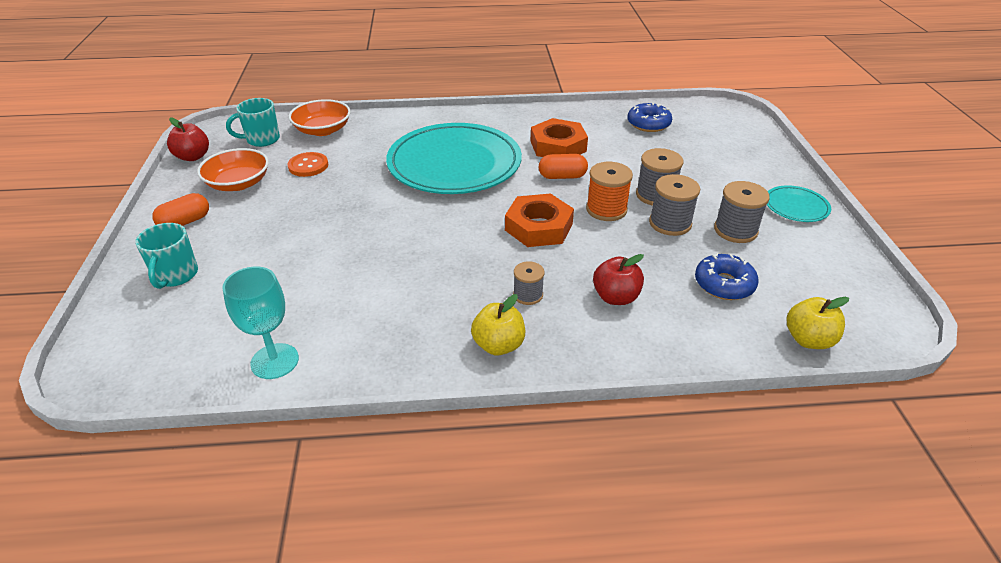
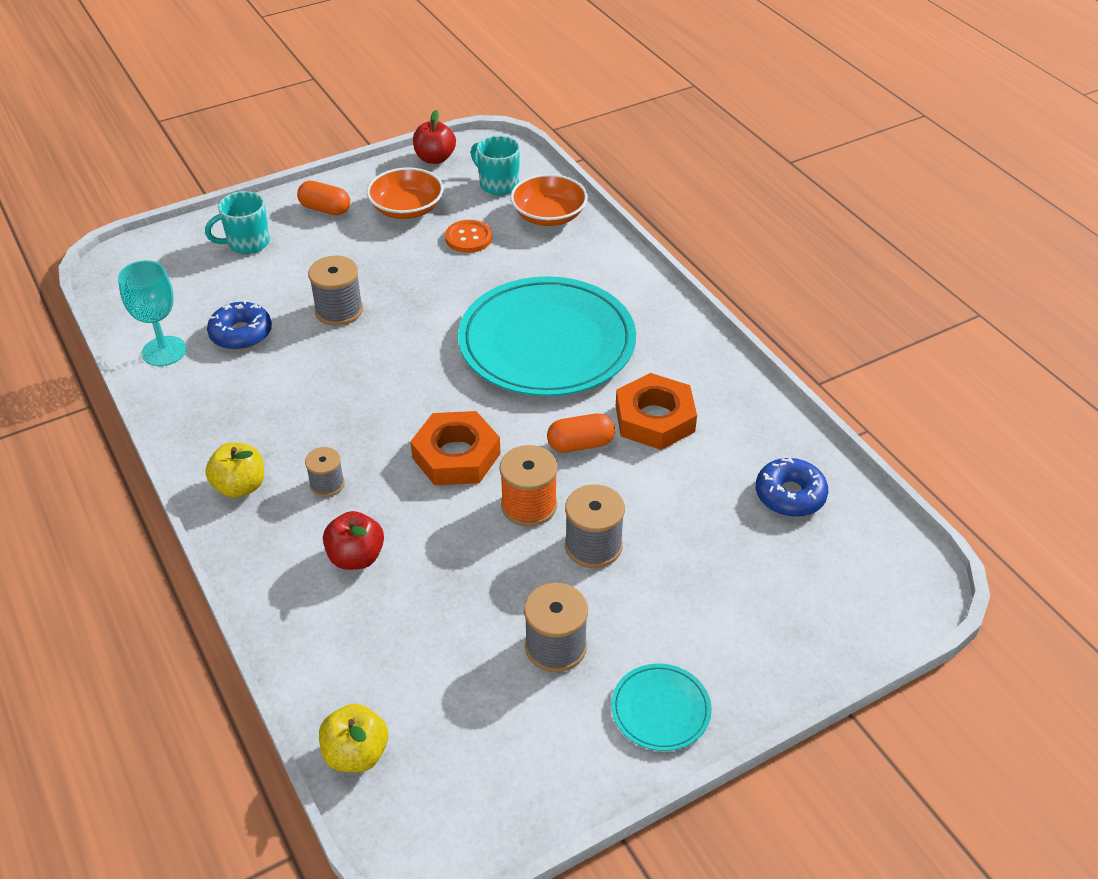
camera: 65 degrees right, 5 degrees up
orange capsule [539,154,588,179] -> orange capsule turned 75 degrees counterclockwise [547,413,615,452]
grey spool [649,174,700,236] -> grey spool moved to [308,256,363,326]
blue donut [695,253,759,300] -> blue donut moved to [207,300,272,350]

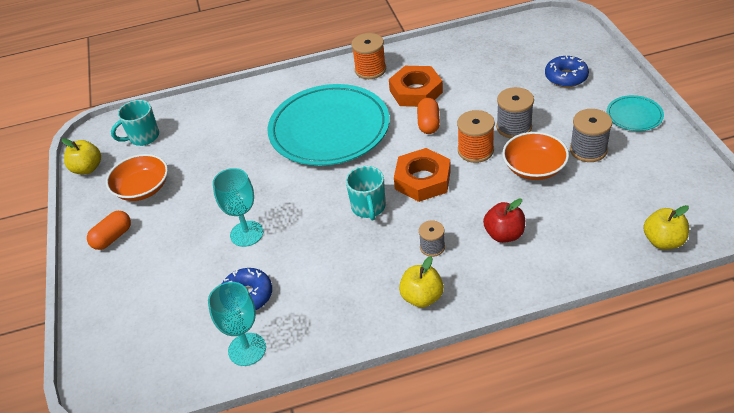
camera: 70 degrees left, 0 degrees up
turquoise mug [205,191,270,254] -> turquoise mug moved to [346,166,386,221]
grey spool [308,256,363,326] -> turquoise goblet [213,168,263,247]
red apple [413,110,456,164] -> yellow apple [62,138,101,174]
orange button [445,220,492,253] -> none
orange bowl [510,174,588,226] -> orange bowl moved to [502,132,569,180]
blue donut [756,457,828,517] -> blue donut moved to [545,56,589,87]
none -> orange spool [351,33,386,79]

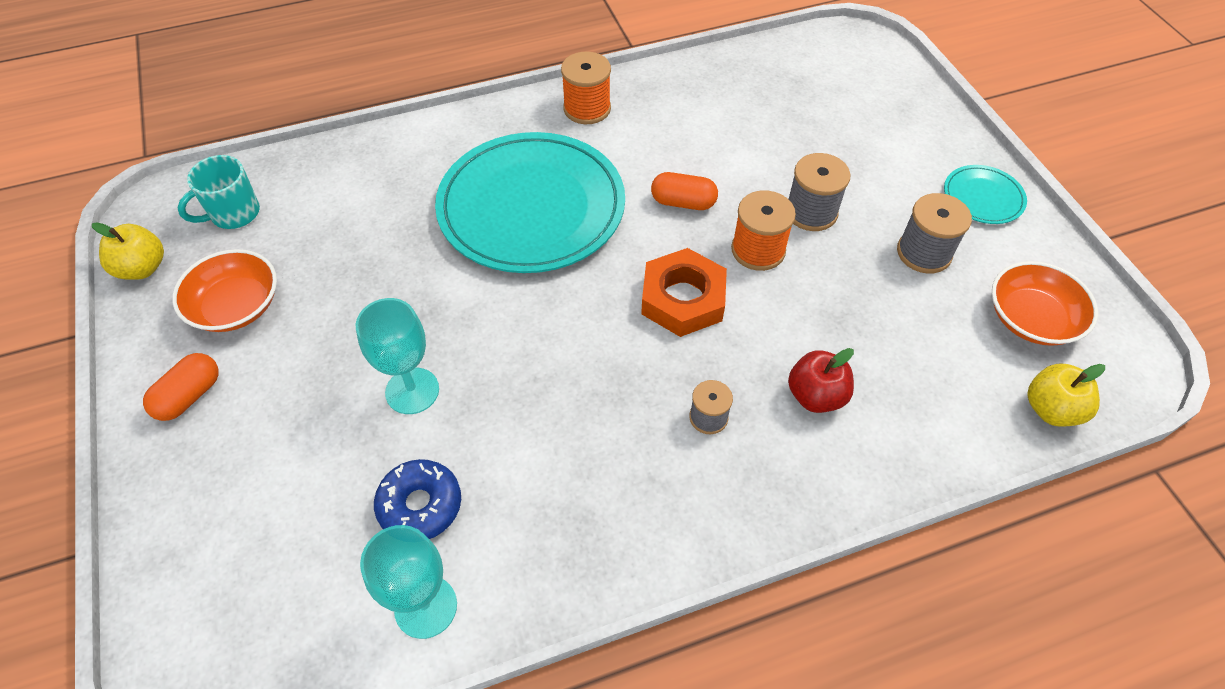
camera: 10 degrees left, 10 degrees up
turquoise mug [346,166,386,221] -> none
orange nut [389,66,443,107] -> none
yellow apple [399,256,444,308] -> none
orange capsule [417,98,440,134] -> orange capsule turned 75 degrees counterclockwise [651,172,718,210]
orange bowl [502,132,569,180] -> orange bowl moved to [992,261,1098,346]
blue donut [545,56,589,87] -> none

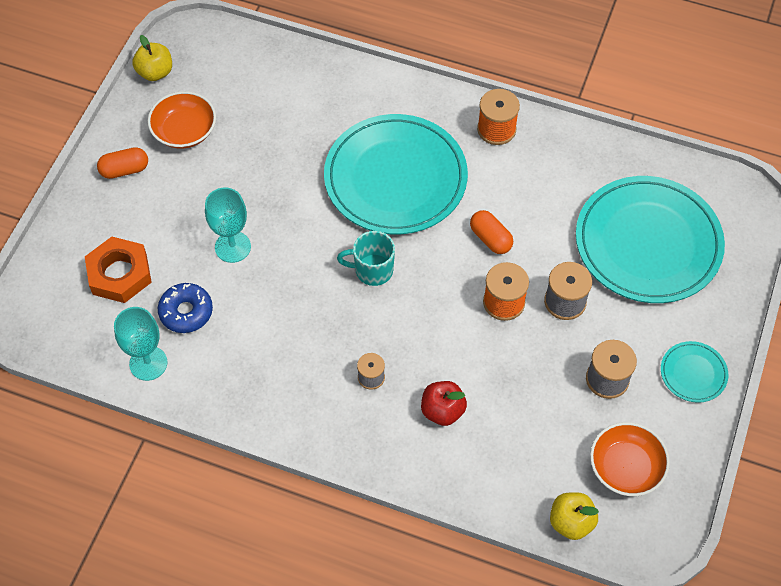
camera: 40 degrees right, 5 degrees up
turquoise mug [177,155,260,229] -> turquoise mug moved to [337,231,395,286]
orange nut [641,248,727,337] -> orange nut moved to [85,237,152,303]
none -> turquoise plate [576,176,725,303]

